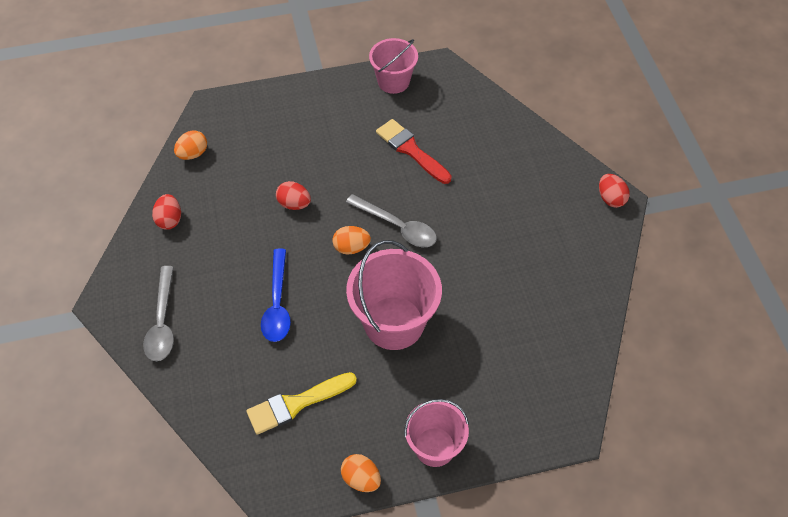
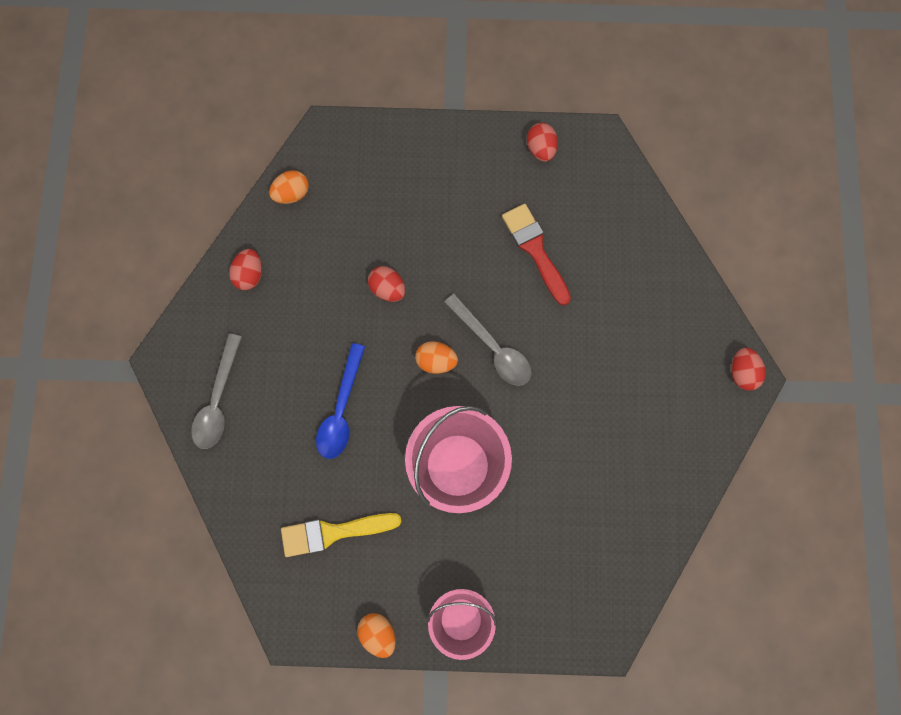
camera: 15 degrees right, 20 degrees up
pink bucket [369,38,418,94] -> red egg [527,123,558,162]

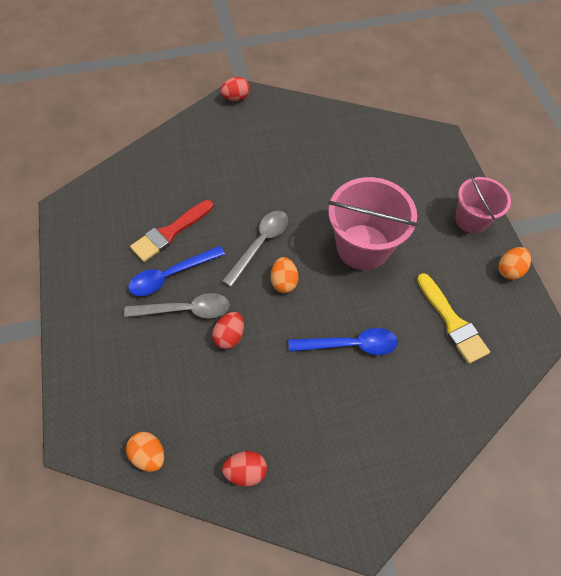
camera: 105 degrees left, 15 degrees down
grey spoon [191,334,242,449] -> grey spoon moved to [124,293,230,319]
red egg [527,123,558,162] -> none
none -> blue spoon [128,246,225,296]

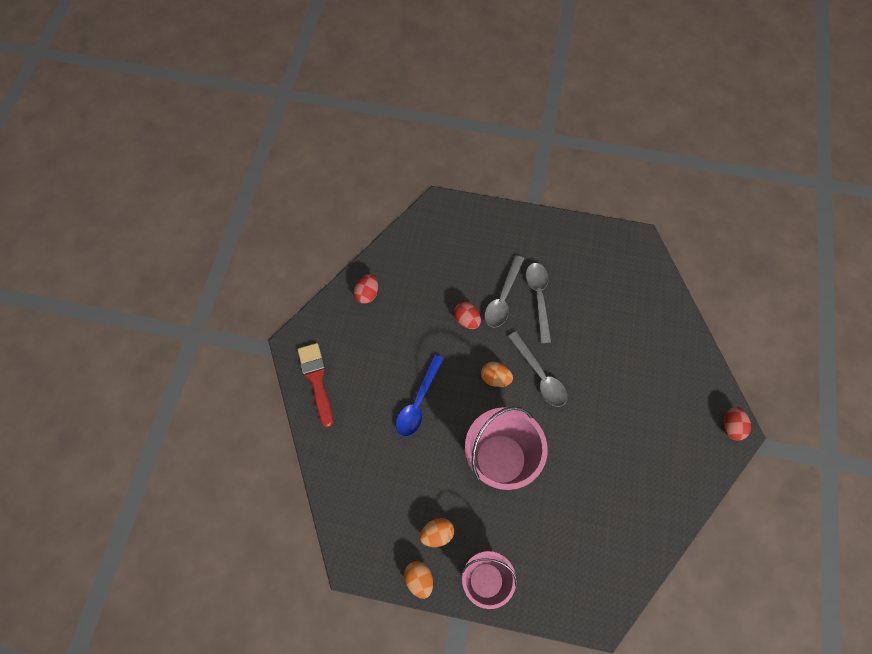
camera: 115 degrees right, 5 degrees up
orange egg [126,432,164,472] -> orange egg moved to [420,518,454,547]
blue spoon [128,246,225,296] -> grey spoon [526,263,551,343]
red brush [130,200,213,262] -> red brush moved to [297,343,333,427]
yellow brush [417,273,490,364] -> none

